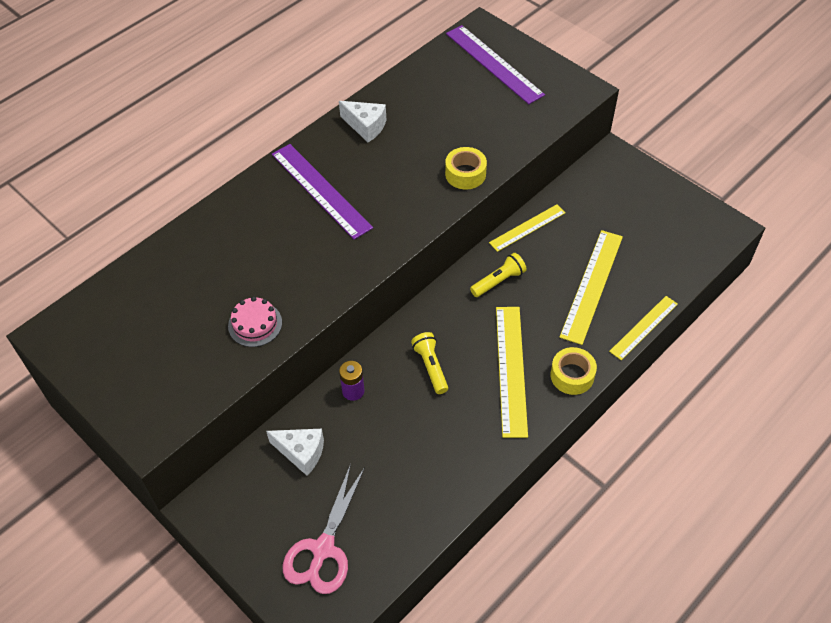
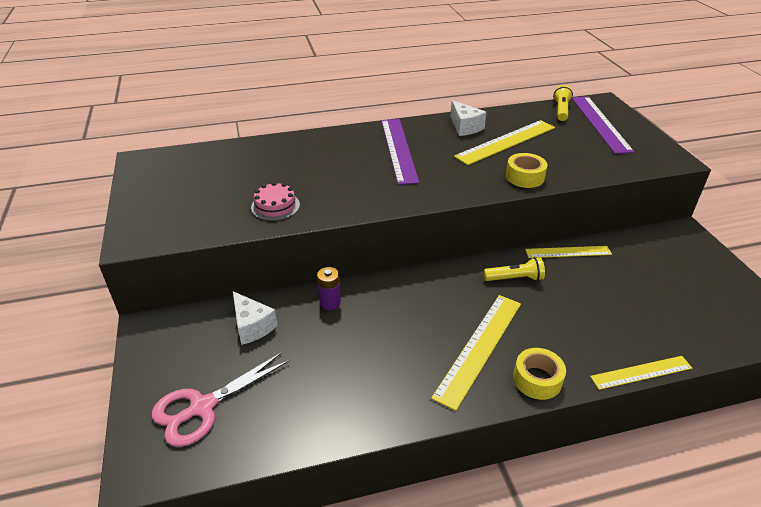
camera: 30 degrees right, 15 degrees down
yellow flashlight [411,332,448,394] -> yellow flashlight moved to [553,85,573,121]
yellow ruler [559,230,623,345] -> yellow ruler moved to [454,120,555,165]

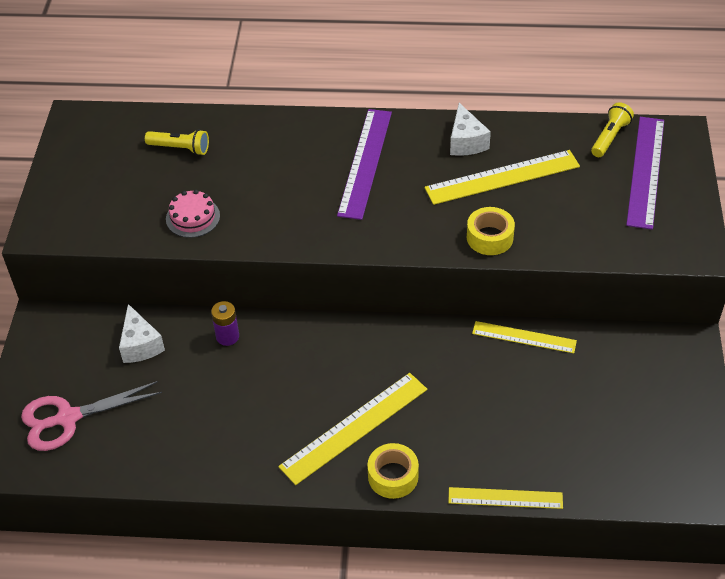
camera: 20 degrees right, 10 degrees up
yellow flashlight [484,257,545,281] -> yellow flashlight moved to [145,129,209,155]

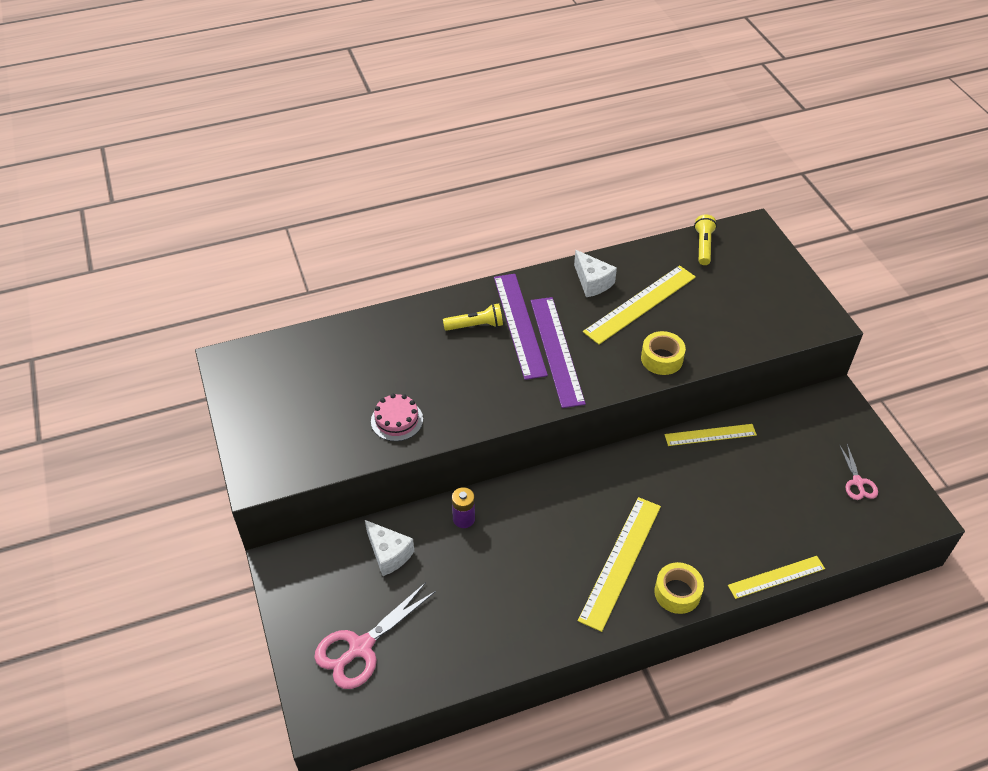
camera: 25 degrees left, 0 degrees up
yellow flashlight [145,129,209,155] -> yellow flashlight moved to [443,303,503,331]
purple ruler [626,117,664,230] -> purple ruler moved to [531,297,586,408]
none -> pink scissors [840,444,878,500]

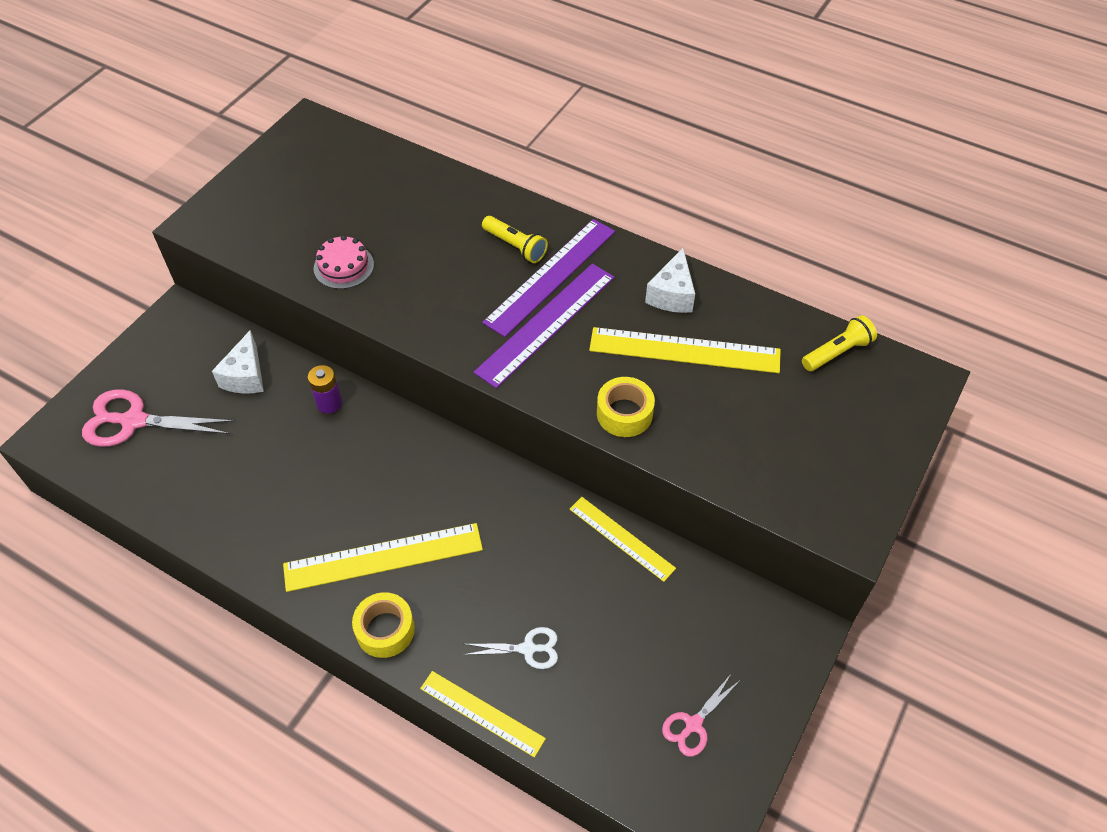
camera: 50 degrees right, 5 degrees up
none -> white scissors [463,627,558,669]

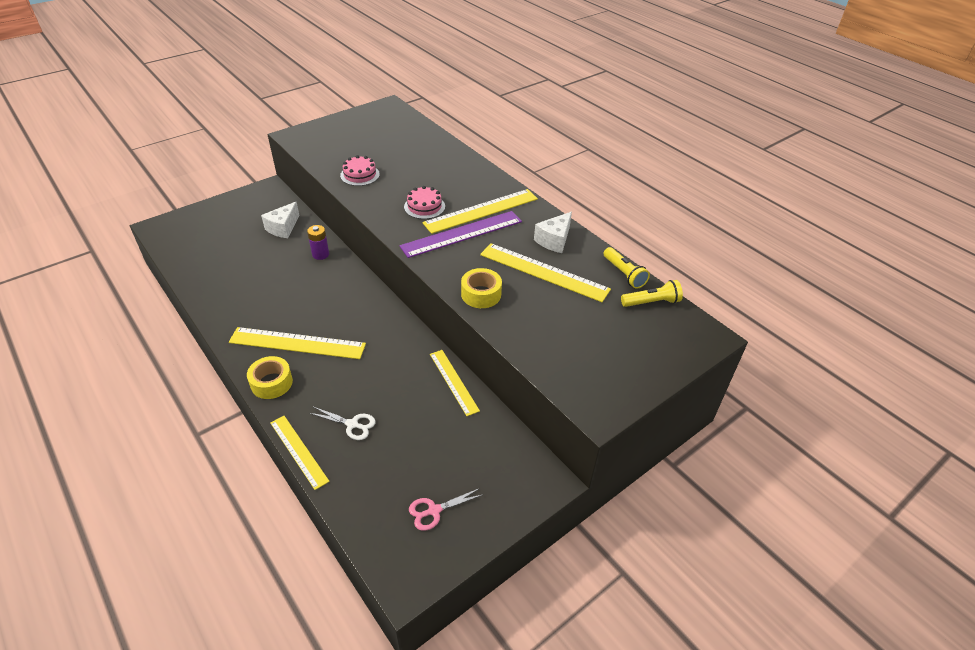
camera: 20 degrees right, 10 degrees down
pink scissors [82,389,235,447] -> none
yellow flashlight [482,216,548,263] -> yellow flashlight moved to [604,247,650,289]
purple ruler [482,219,615,337] -> yellow ruler [422,189,538,234]
none -> pink cake [404,186,445,219]

